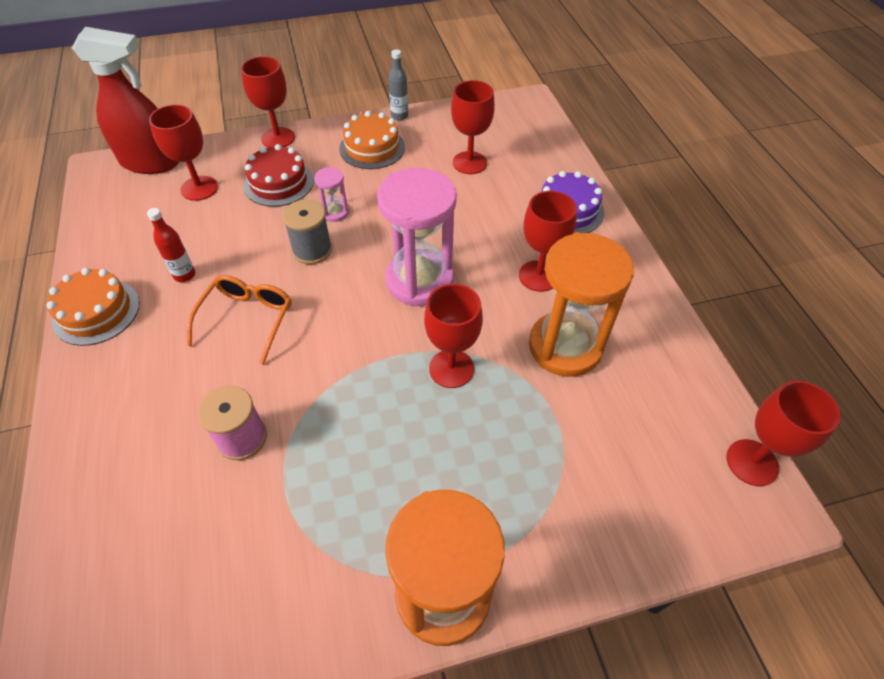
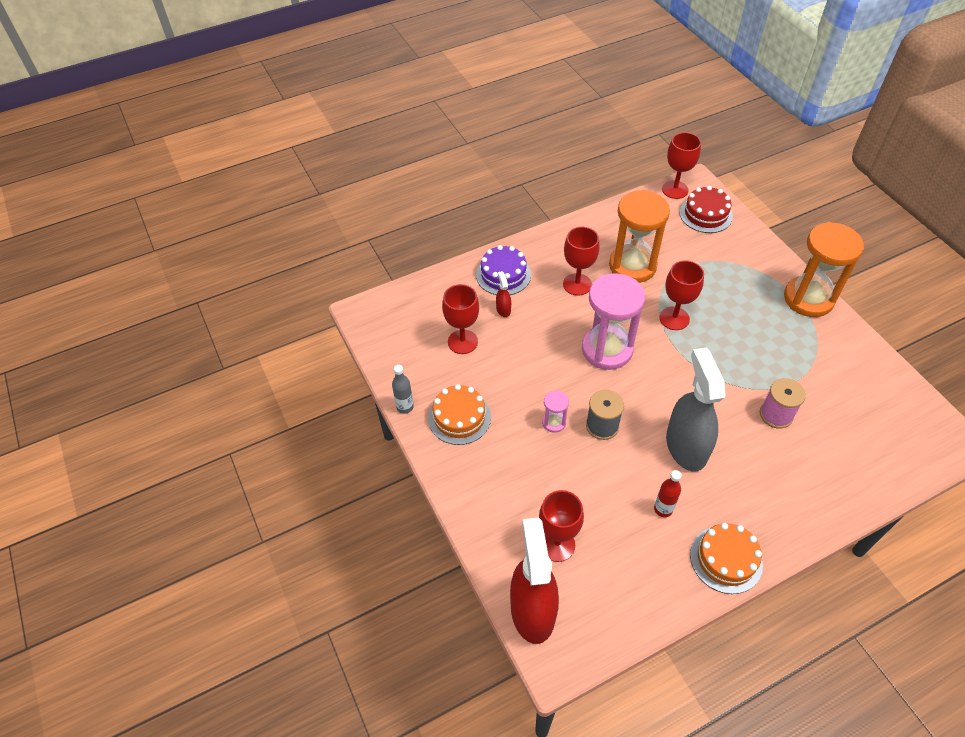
camera: 100 degrees left, 0 degrees up
orange glasses [187,275,292,365] -> grey spray bottle [666,348,726,471]
red goblet [241,56,295,148] -> none
red cake [243,144,314,207] -> red cake moved to [680,186,733,233]
none -> red spray bottle [496,271,511,317]

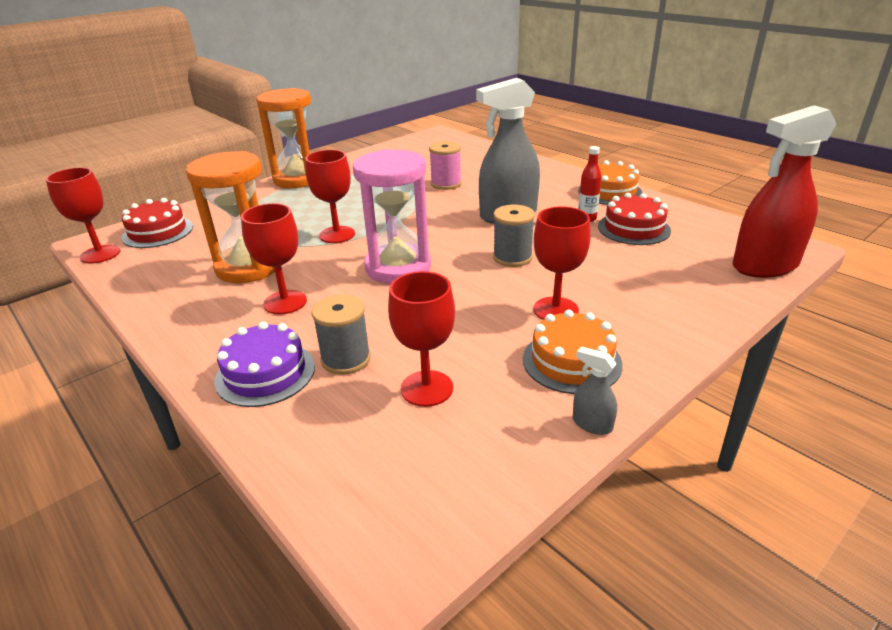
camera: 105 degrees left, 20 degrees down
grey bottle [392,365,414,414] -> grey spray bottle [573,346,617,435]
red spray bottle [496,271,511,317] -> grey spool [312,294,371,375]
red goblet [539,490,584,562] -> red goblet moved to [534,206,591,320]
pink hourglass [542,390,569,433] -> none
none -> red cake [598,193,671,245]

